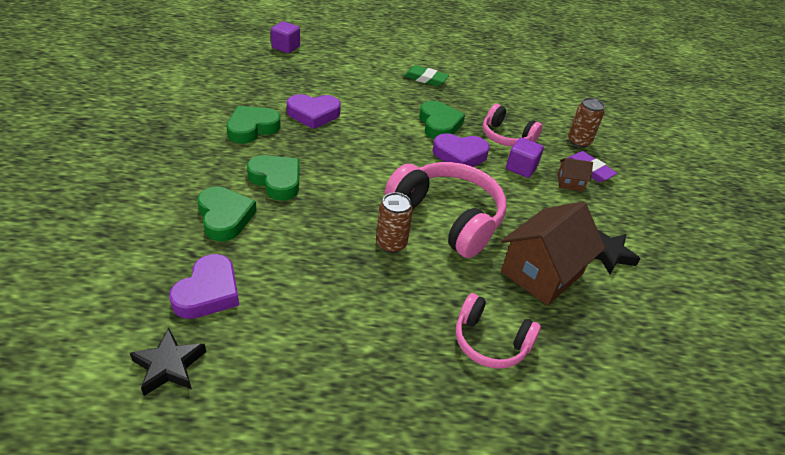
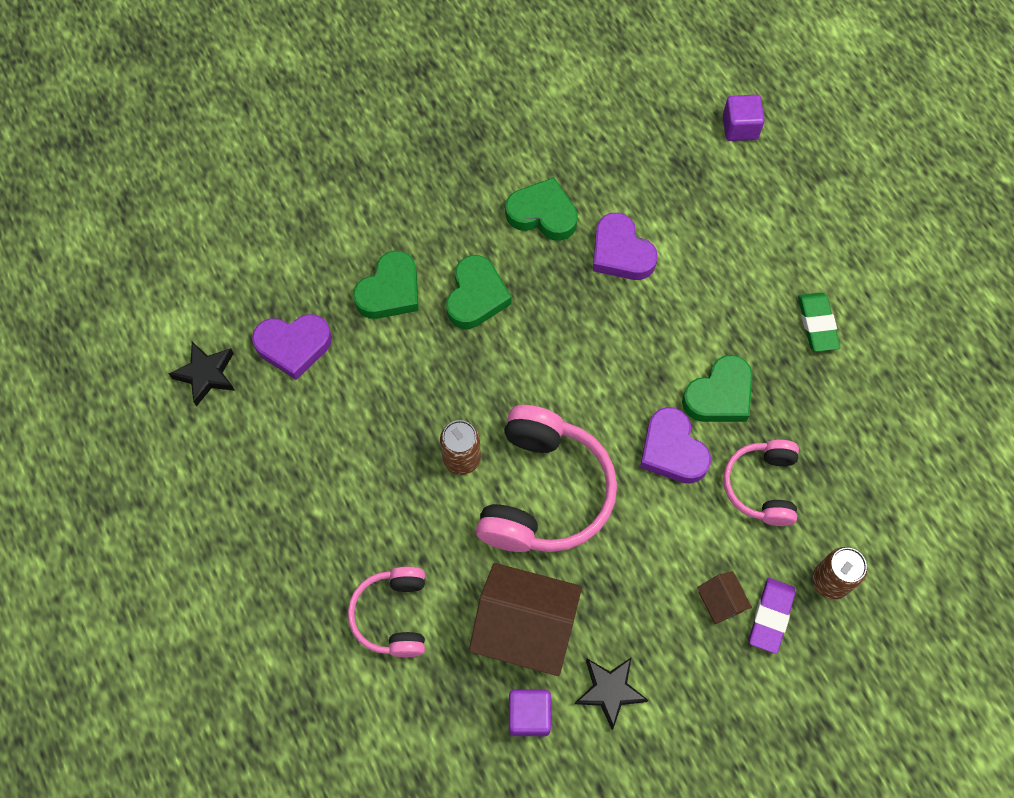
camera: 65 degrees right, 25 degrees up
purple cube [506,137,544,178] -> purple cube moved to [509,690,551,736]

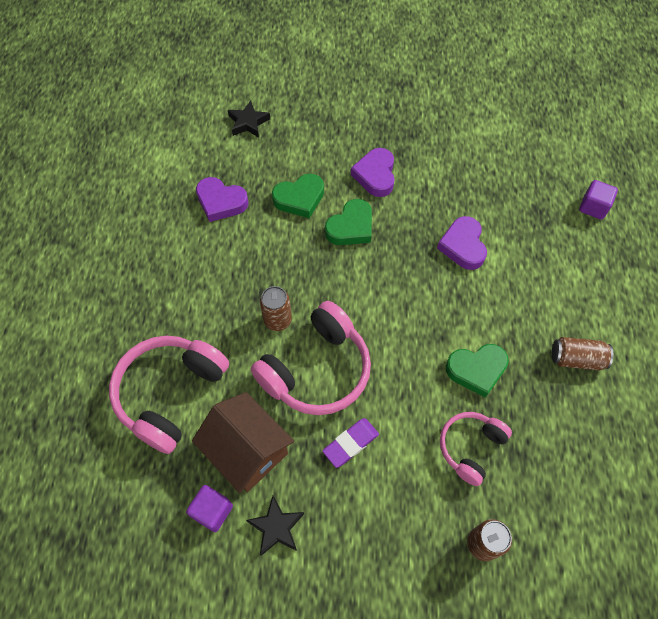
camera: 30 degrees right, 5 degrees down
black star [169,342,235,406] -> black star moved to [228,101,270,137]
pink headphones [348,566,425,657] -> pink headphones [109,336,229,454], size x1.69
green heart [505,177,578,241] -> none
purple heart [640,407,711,484] -> purple heart moved to [351,148,395,197]
brown house [697,571,752,624] -> none
purple eraser [749,578,795,654] -> purple eraser moved to [322,418,379,468]
green eraser [798,292,840,352] -> brown can [552,337,613,370]

